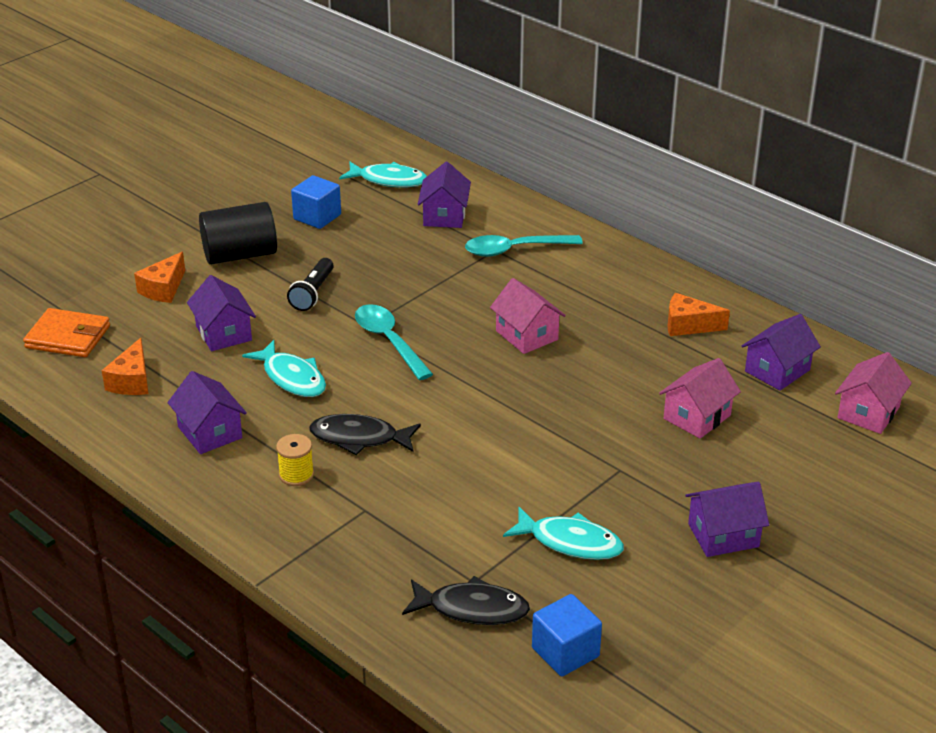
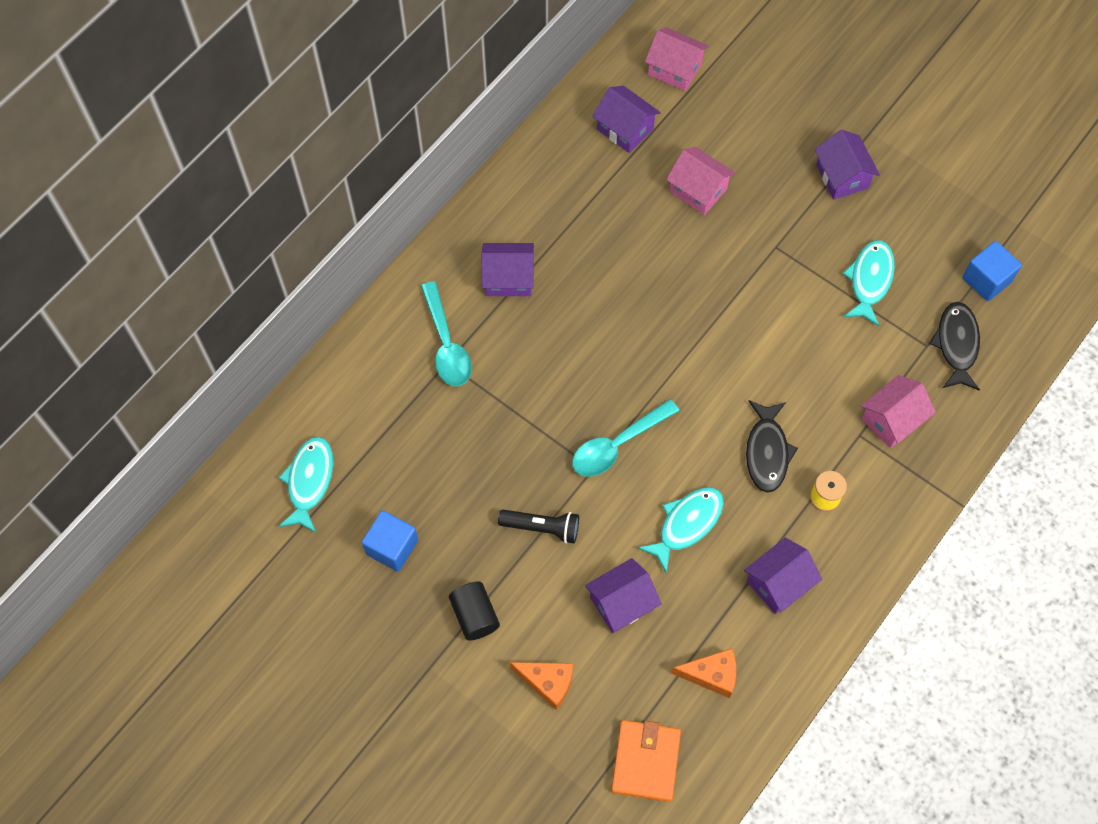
camera: 95 degrees left, 30 degrees up
black cylinder [199,202,277,265] -> black cylinder [449,581,500,641], size x0.64
purple house [418,162,471,228] -> purple house moved to [481,243,534,296]
pink house [490,278,566,354] -> pink house moved to [861,375,936,448]
orange cheese [667,293,730,336] -> none

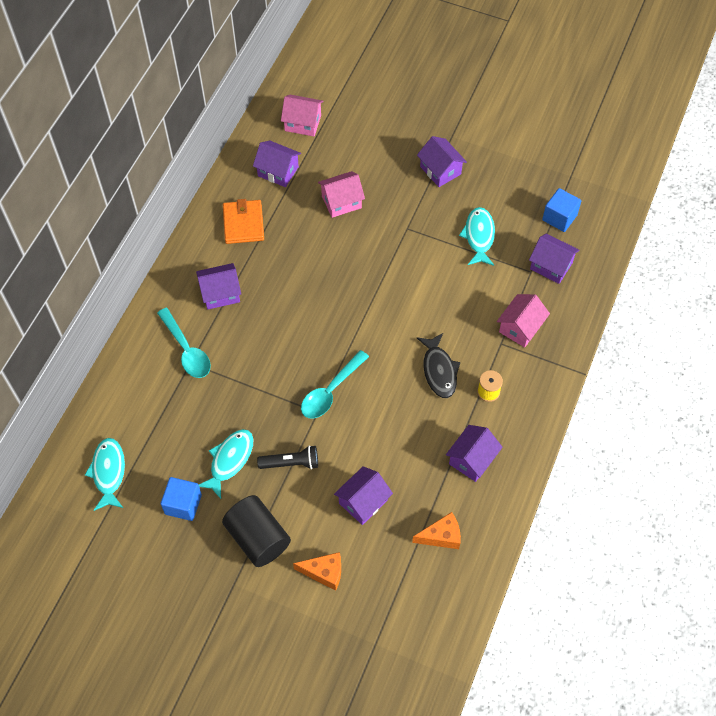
camera: 15 degrees left, 5 degrees down
black cylinder [449,581,500,641] -> black cylinder [222,495,291,567], size x1.57
orange wallet [611,720,681,802] -> orange wallet moved to [223,199,264,244]
turquoise fish [638,487,724,574] -> turquoise fish moved to [199,429,253,499]
pink house [666,147,735,215] -> pink house turned 45 degrees counterclockwise [318,171,365,218]
black fish [929,302,980,390] -> purple house [529,234,580,284]

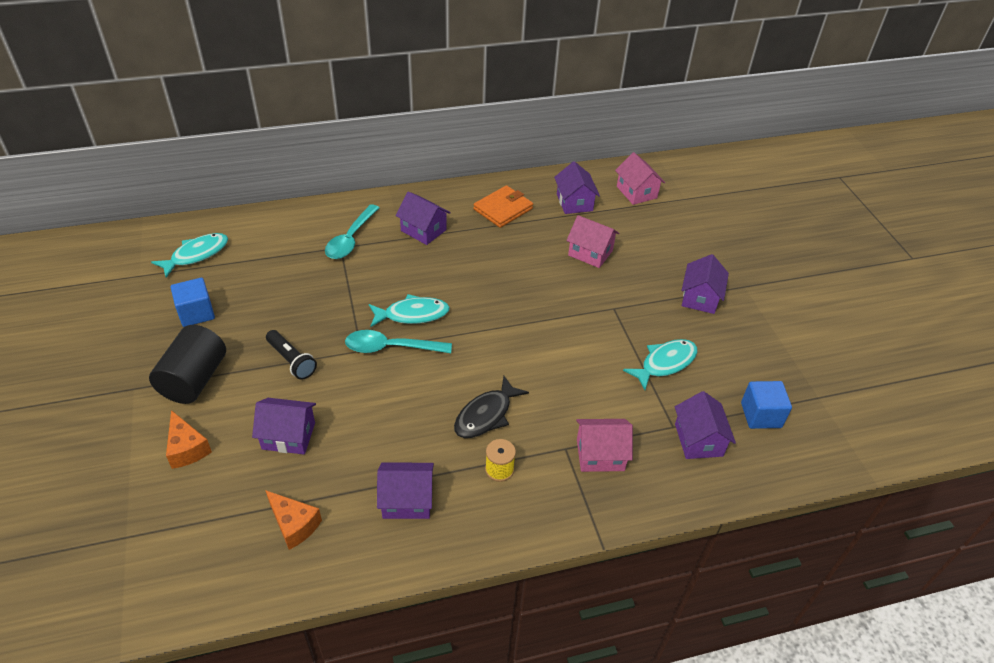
camera: 50 degrees right, 15 degrees down
turquoise fish [199,429,253,499] -> turquoise fish moved to [369,294,450,327]

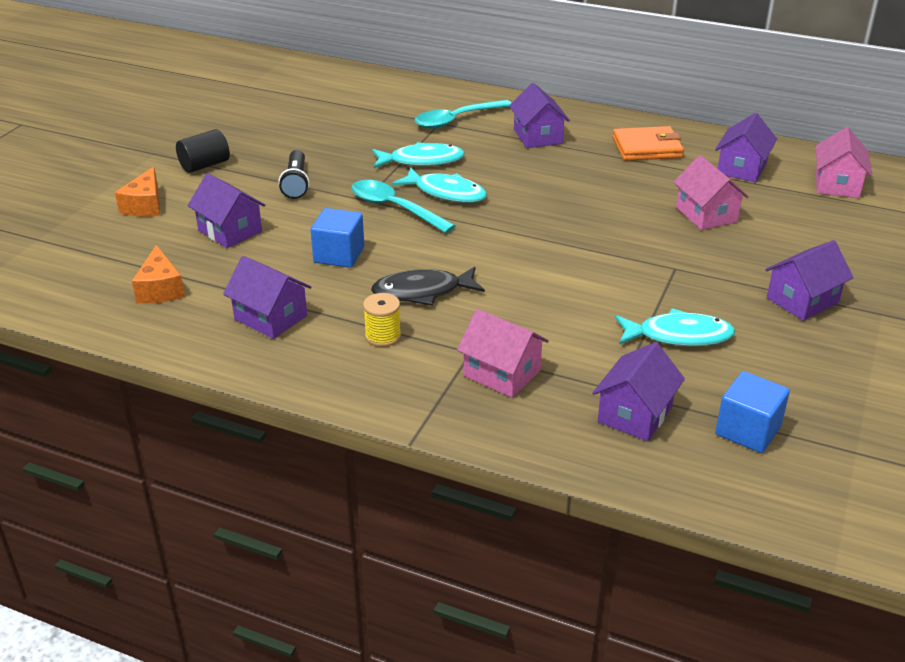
camera: 40 degrees right, 10 degrees down
black cylinder [149,325,226,404] -> black cylinder [176,129,230,173], size x0.64
turquoise fish [151,233,228,278] -> turquoise fish moved to [372,142,465,168]
blue cube [170,278,215,327] -> blue cube moved to [310,208,364,268]

